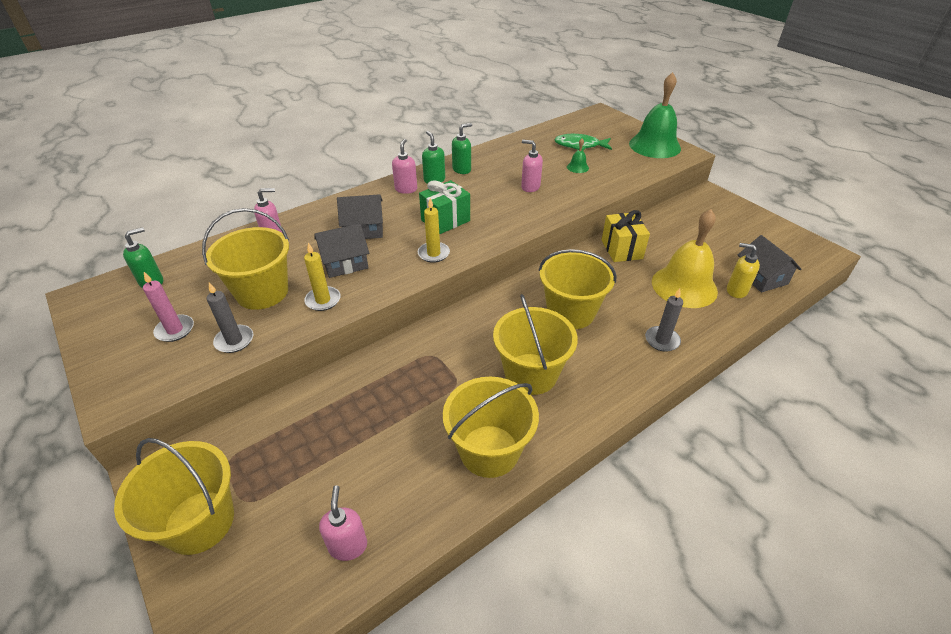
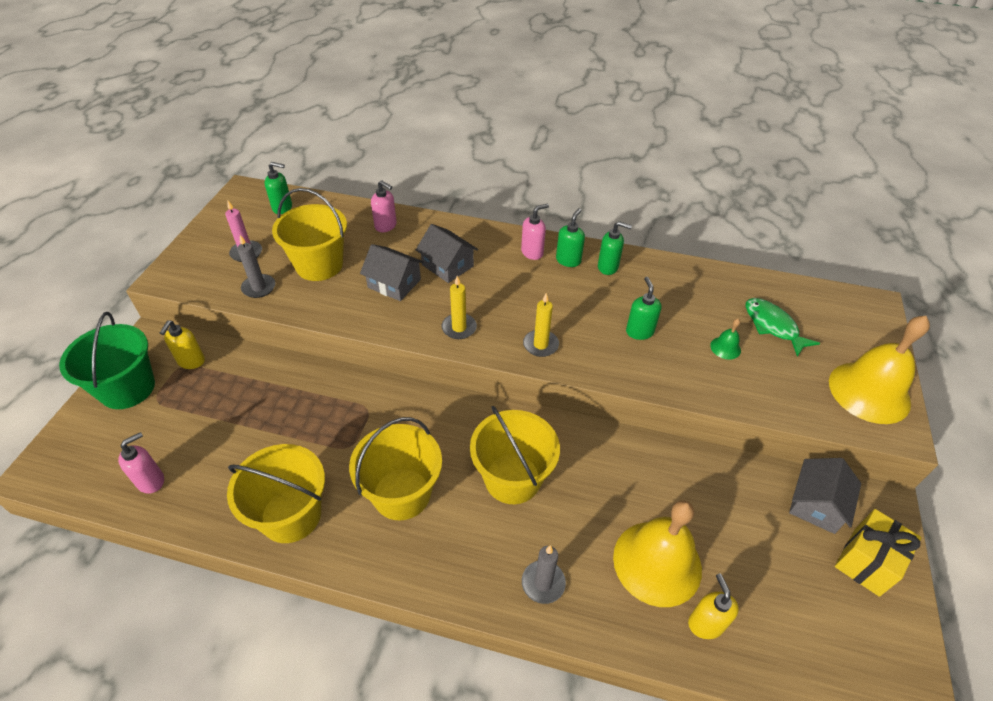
camera: 50 degrees right, 5 degrees up
yellow bucket [114,438,234,555] -> green bucket [59,312,155,409]
yellow candle [304,243,341,311] -> yellow candle moved to [523,293,559,357]
green gift [419,180,470,234] -> none
pink soap dispenser [521,140,543,192] -> green soap dispenser [626,277,662,340]
yellow gift [602,210,650,262] -> yellow gift moved to [835,509,922,597]
green bell [629,72,681,158] -> yellow bell [829,316,930,424]
grey house [738,235,801,292] -> grey house moved to [789,458,861,534]
none -> yellow soap dispenser [160,321,205,369]

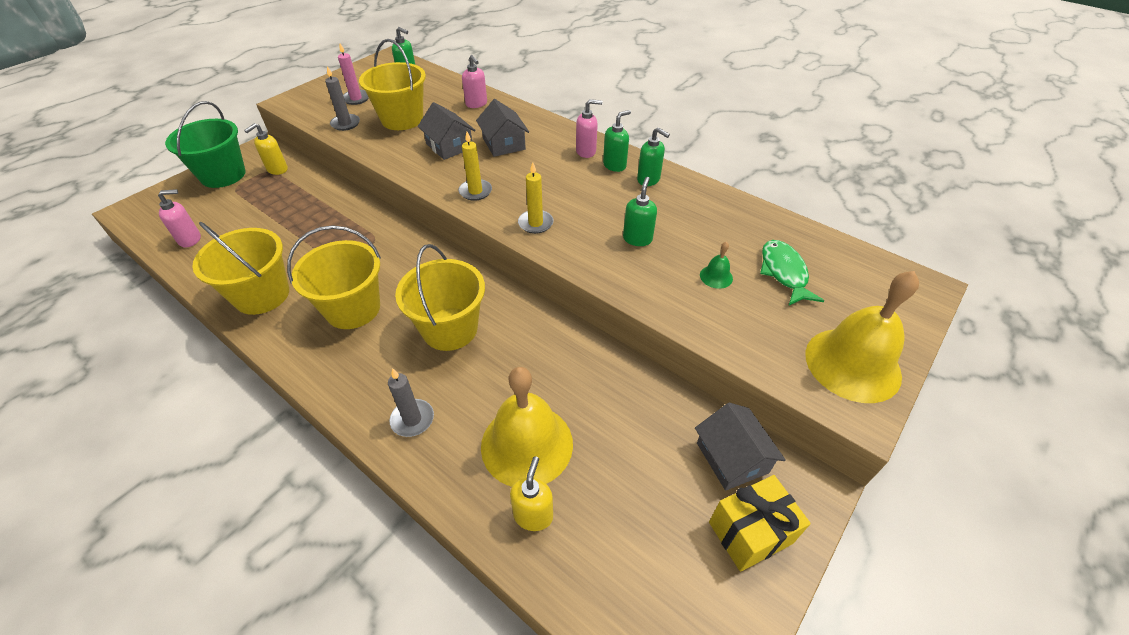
camera: 25 degrees right, 0 degrees up
grey house [789,458,861,534] -> grey house turned 75 degrees counterclockwise [695,403,786,491]

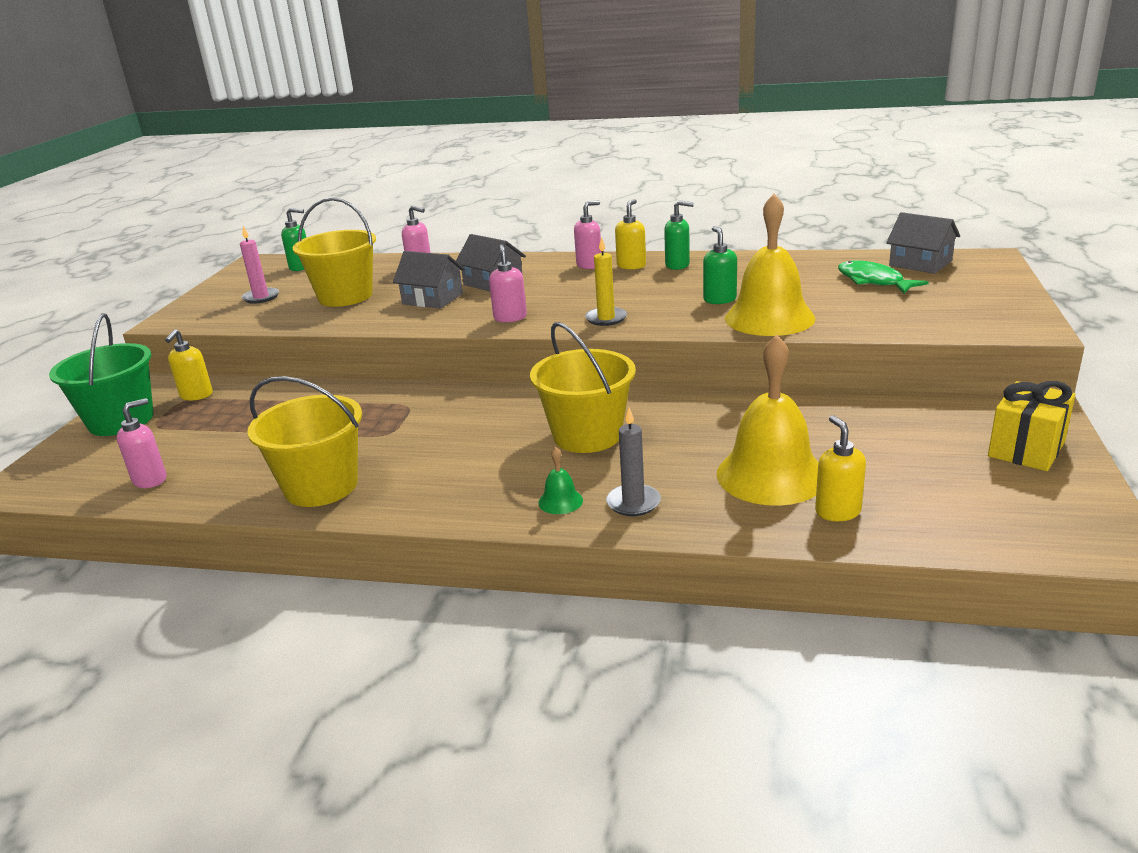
camera: 25 degrees left, 20 degrees down
yellow bucket [287,225,381,329] -> none
grey candle [325,66,360,131] -> none
yellow candle [458,132,492,201] -> pink soap dispenser [489,244,527,322]
green soap dispenser [603,110,631,172] -> yellow soap dispenser [615,199,646,270]
grey house [695,403,786,491] -> grey house moved to [886,212,960,274]
green bell [700,242,733,289] -> green bell moved to [538,447,583,514]
yellow bell [805,271,919,403] -> yellow bell moved to [725,194,815,336]

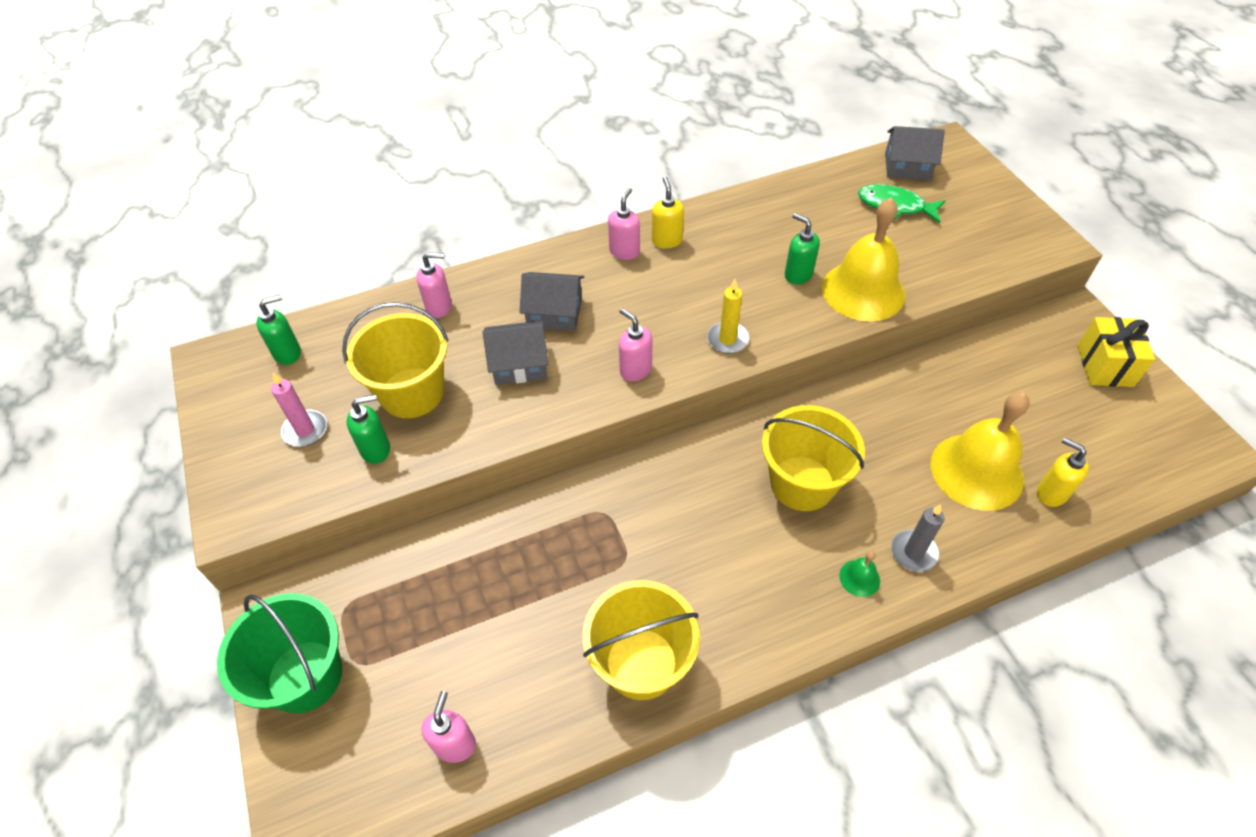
camera: 35 degrees left, 25 degrees up
yellow soap dispenser [165,329,213,401] -> none
green soap dispenser [664,200,694,270] -> green soap dispenser moved to [347,394,390,464]

